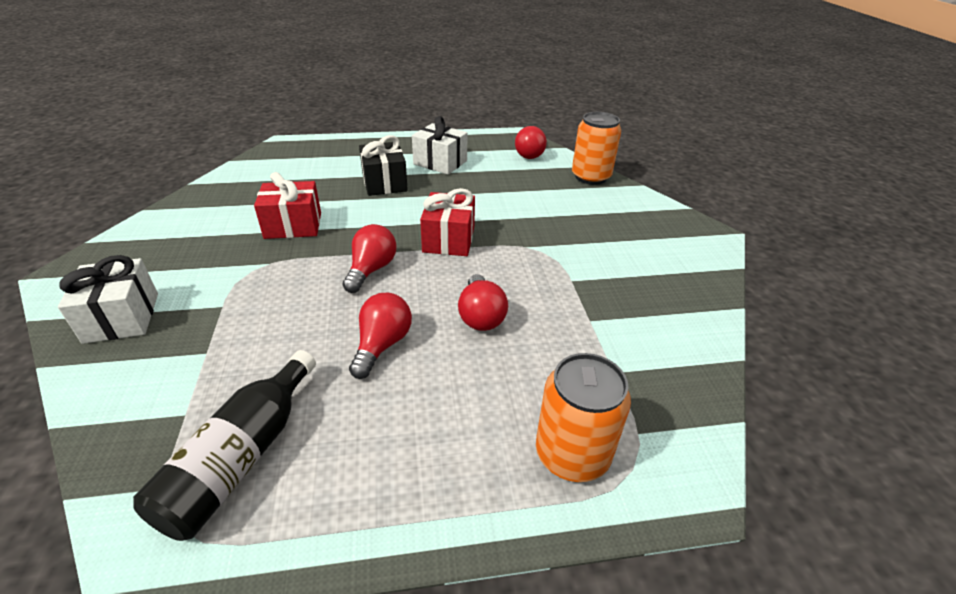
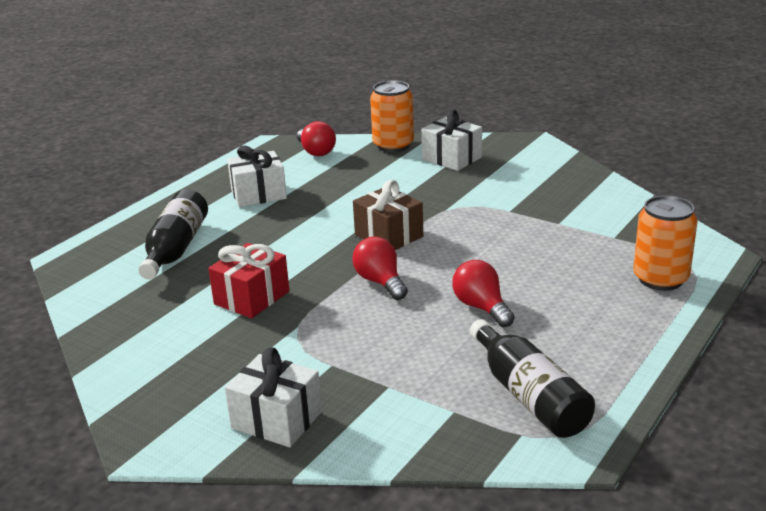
camera: 45 degrees left, 10 degrees down
black gift [359,135,408,196] -> none
red gift [420,188,475,256] -> brown gift [353,180,423,250]
red light bulb [458,274,508,331] -> none
none -> black bottle [138,189,208,279]
none -> white gift [421,109,482,171]

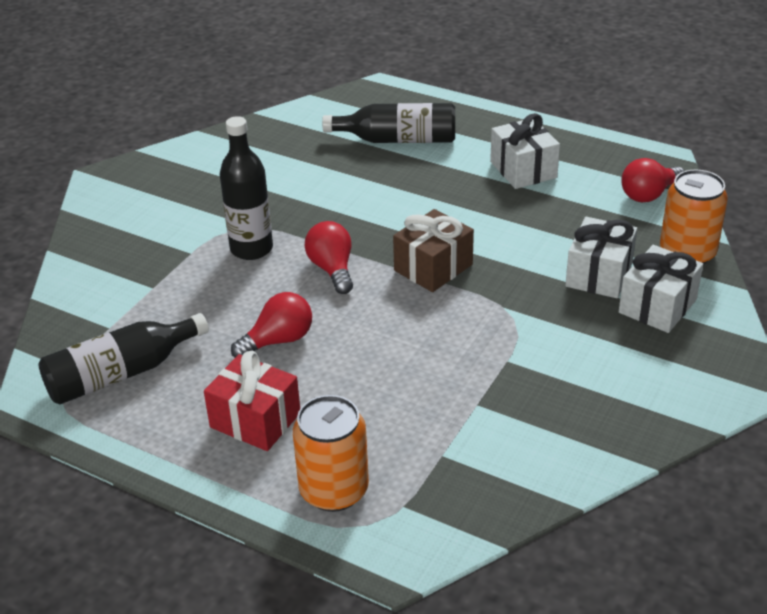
camera: 85 degrees right, 10 degrees up
red gift [208,243,290,318] -> red gift moved to [204,351,300,451]
white gift [225,347,322,448] -> white gift moved to [565,217,637,298]
red light bulb [352,237,408,300] -> red light bulb turned 75 degrees counterclockwise [305,221,353,294]
none -> black bottle [220,116,273,260]

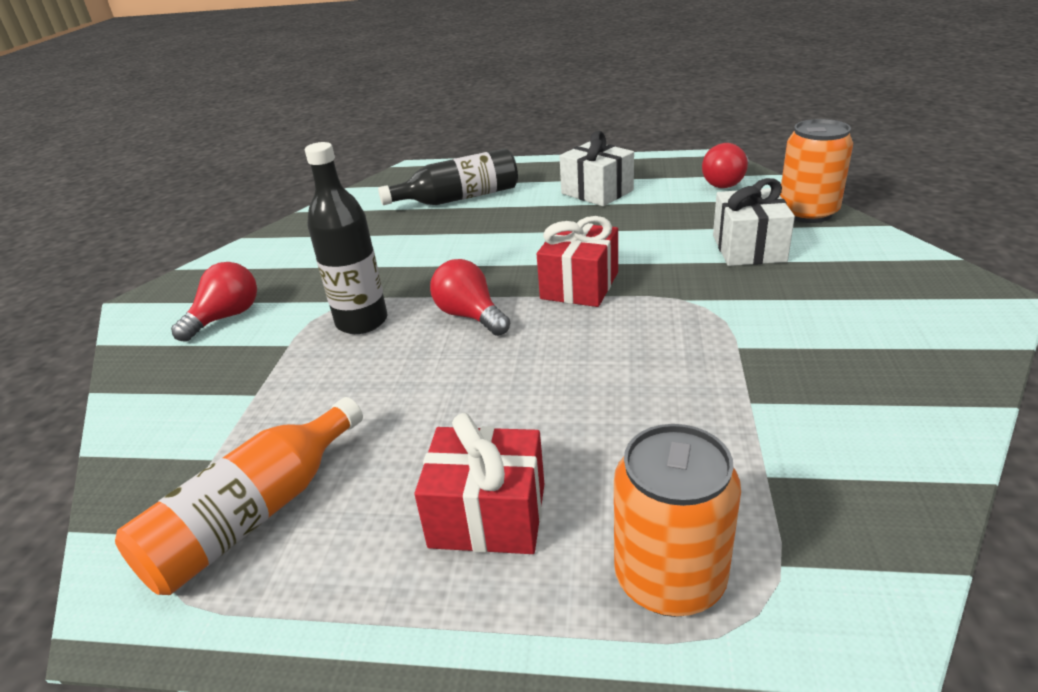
camera: 20 degrees left, 5 degrees down
black bottle [38,313,209,404] -> orange bottle [115,397,363,595]
red light bulb [231,292,312,358] -> red light bulb moved to [171,262,257,342]
brown gift [393,209,474,292] -> red gift [537,216,618,307]
white gift [619,245,703,333] -> none

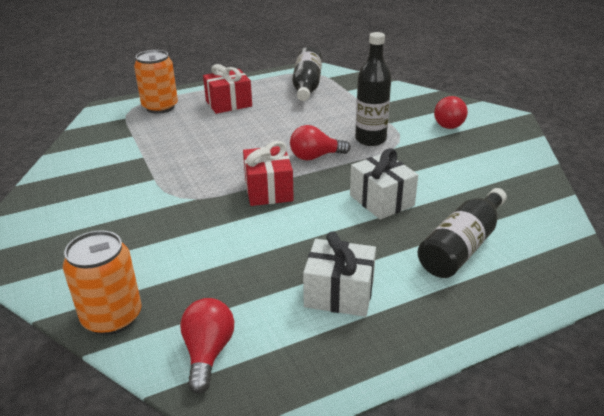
camera: 145 degrees right, 0 degrees up
orange bottle [115,397,363,595] -> black bottle [292,47,322,101]
red light bulb [430,259,510,336] -> red light bulb turned 150 degrees clockwise [290,125,350,160]
white gift [713,178,795,266] -> white gift moved to [350,148,418,219]

